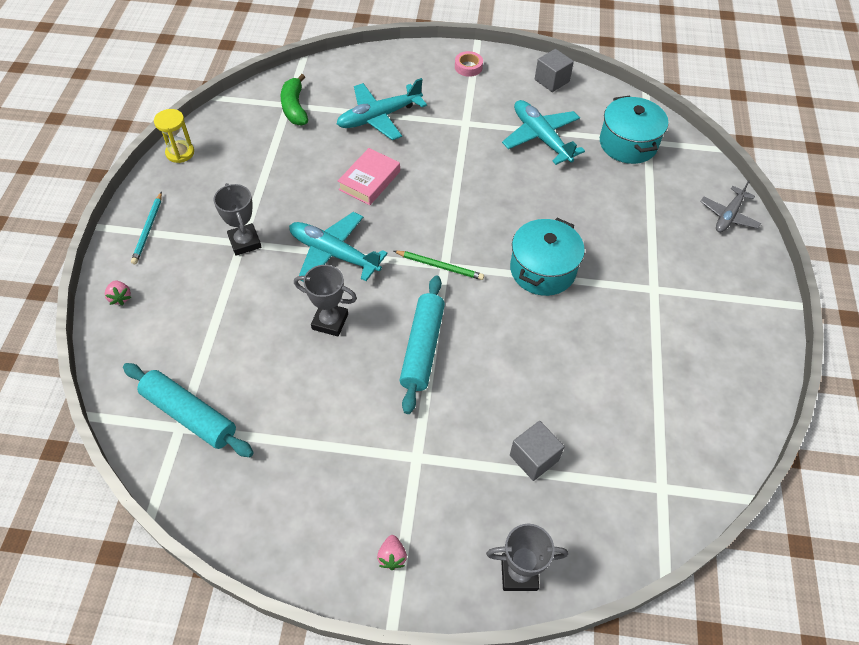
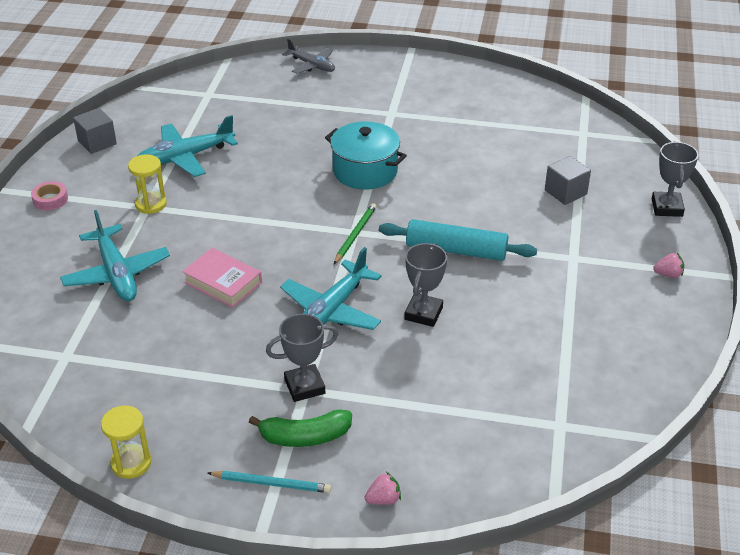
camera: 85 degrees left, 15 degrees down
turquoise rolling pin [123,363,254,457] -> none
green banana [281,74,308,126] -> green banana moved to [249,409,352,447]
turquoise pot [600,96,668,164] -> none
none -> yellow hourglass [128,154,167,214]

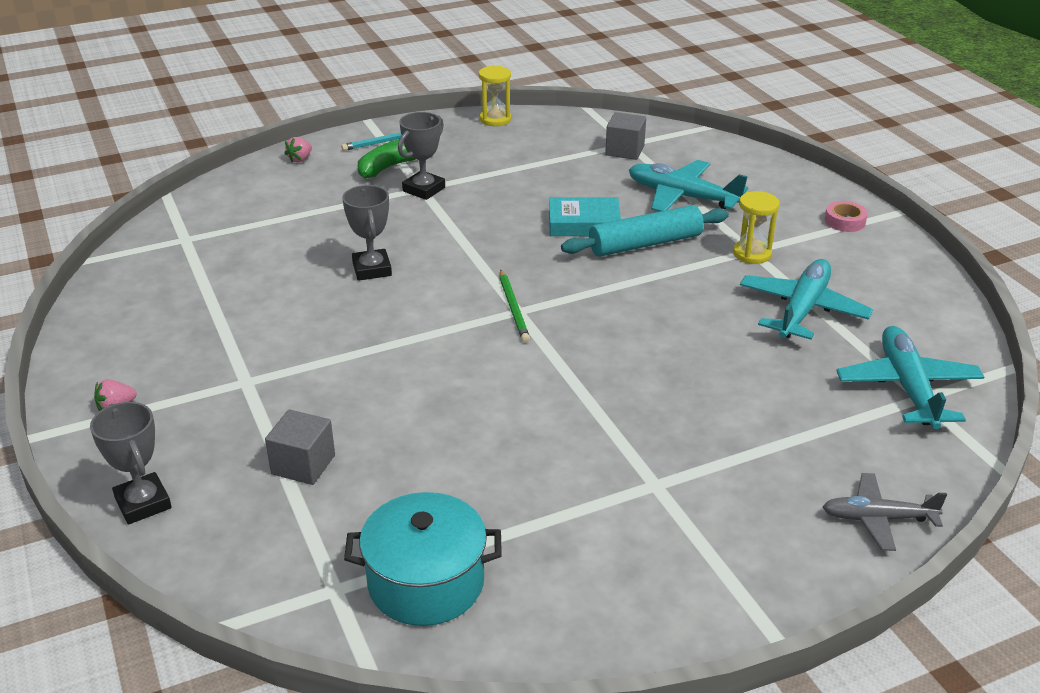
camera: 145 degrees right, 5 degrees down
grey cube [73,108,117,154] -> grey cube moved to [605,112,646,160]
pink book [182,248,262,308] -> turquoise book [549,197,621,236]
turquoise plane [280,247,382,330] -> turquoise plane moved to [836,326,984,429]
turquoise pot [325,121,407,190] -> turquoise pot moved to [344,492,502,626]
turquoise rolling pin [379,219,537,261] -> turquoise rolling pin moved to [561,205,729,257]

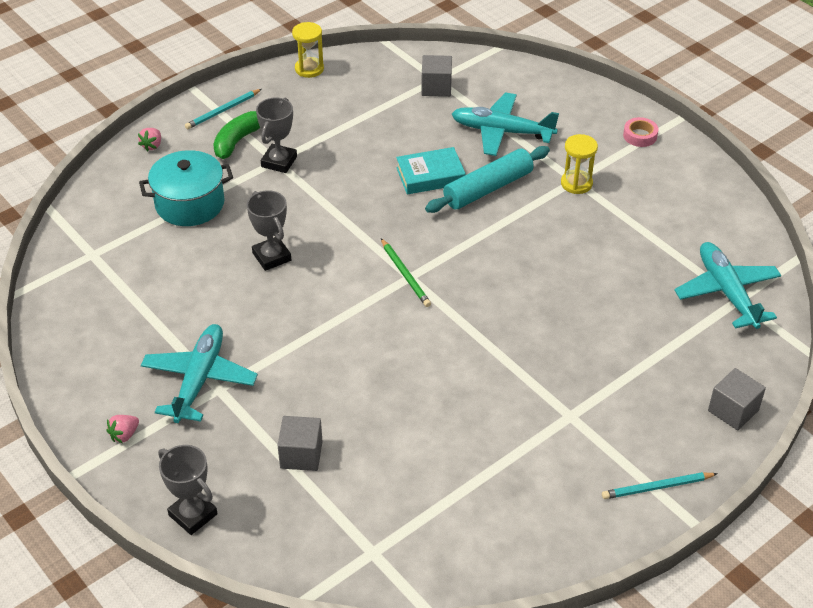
camera: 15 degrees left, 10 degrees up
turquoise pot [344,492,502,626] -> turquoise pot moved to [139,150,233,226]
turquoise plane [740,259,873,340] -> turquoise plane moved to [141,324,258,423]
grey plane [823,473,947,551] -> grey cube [708,368,766,430]
none -> turquoise pencil [602,472,718,499]

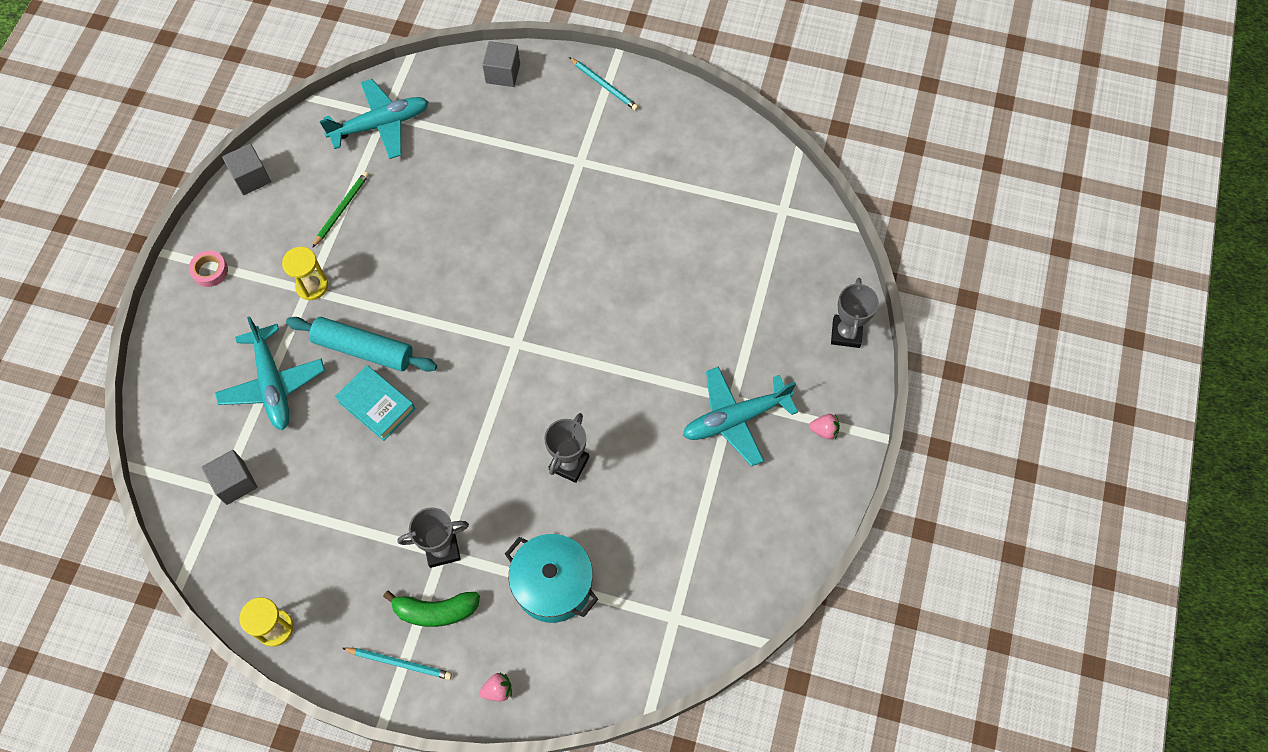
camera: 125 degrees left, 20 degrees up
grey cube [277,416,323,471] -> grey cube moved to [222,143,271,195]
green pencil [381,238,431,307] -> green pencil moved to [312,172,369,248]
turquoise plane [674,242,781,329] -> turquoise plane turned 150 degrees counterclockwise [320,79,429,159]

